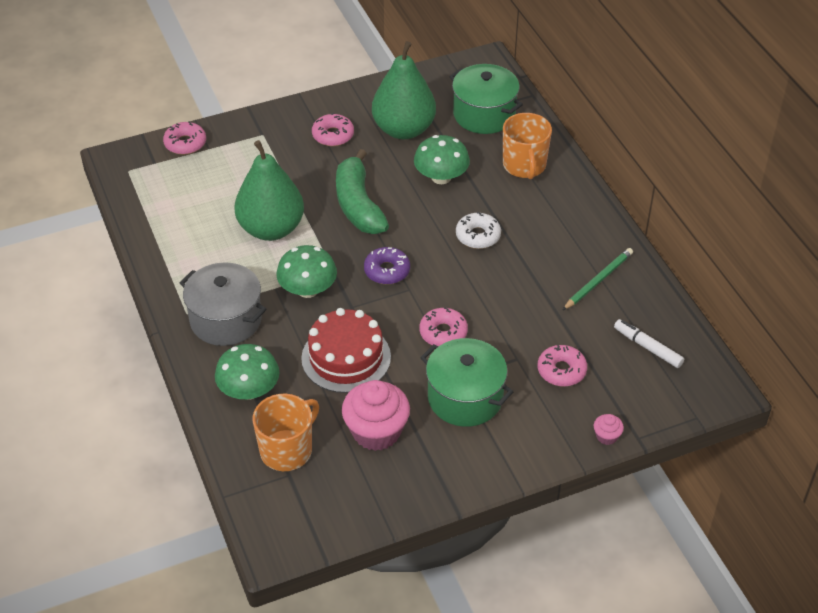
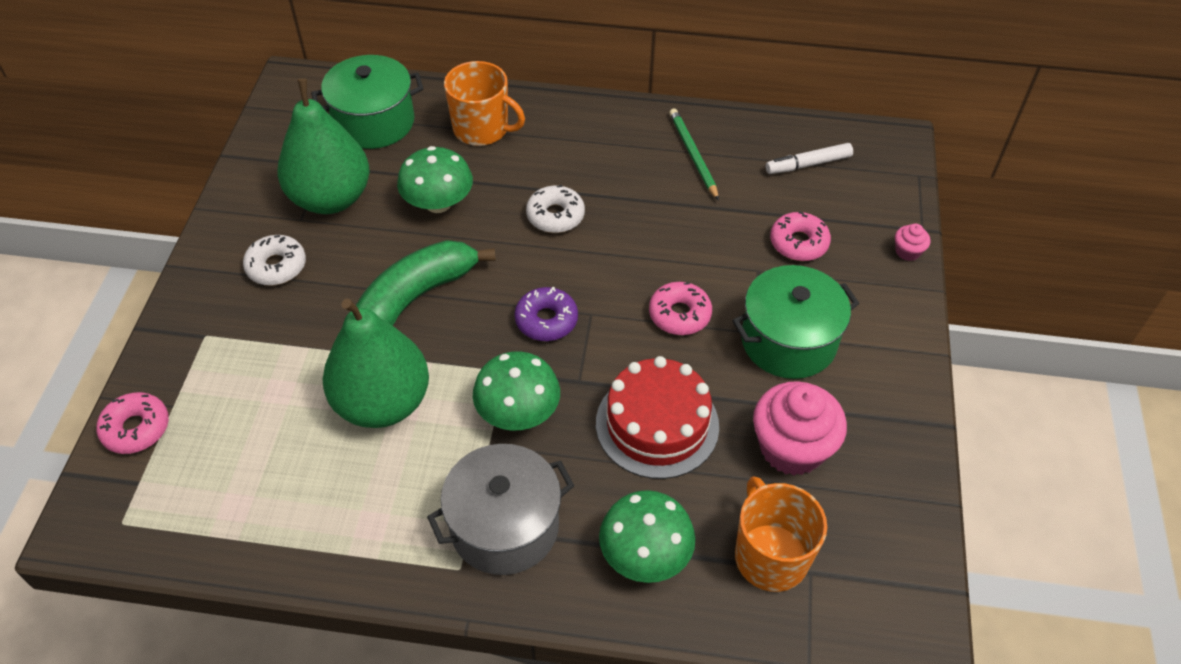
camera: 60 degrees left, 5 degrees up
pink donut [312,113,354,146] -> white donut [243,235,306,285]
green banana [336,149,389,234] -> green banana turned 120 degrees clockwise [356,240,496,325]

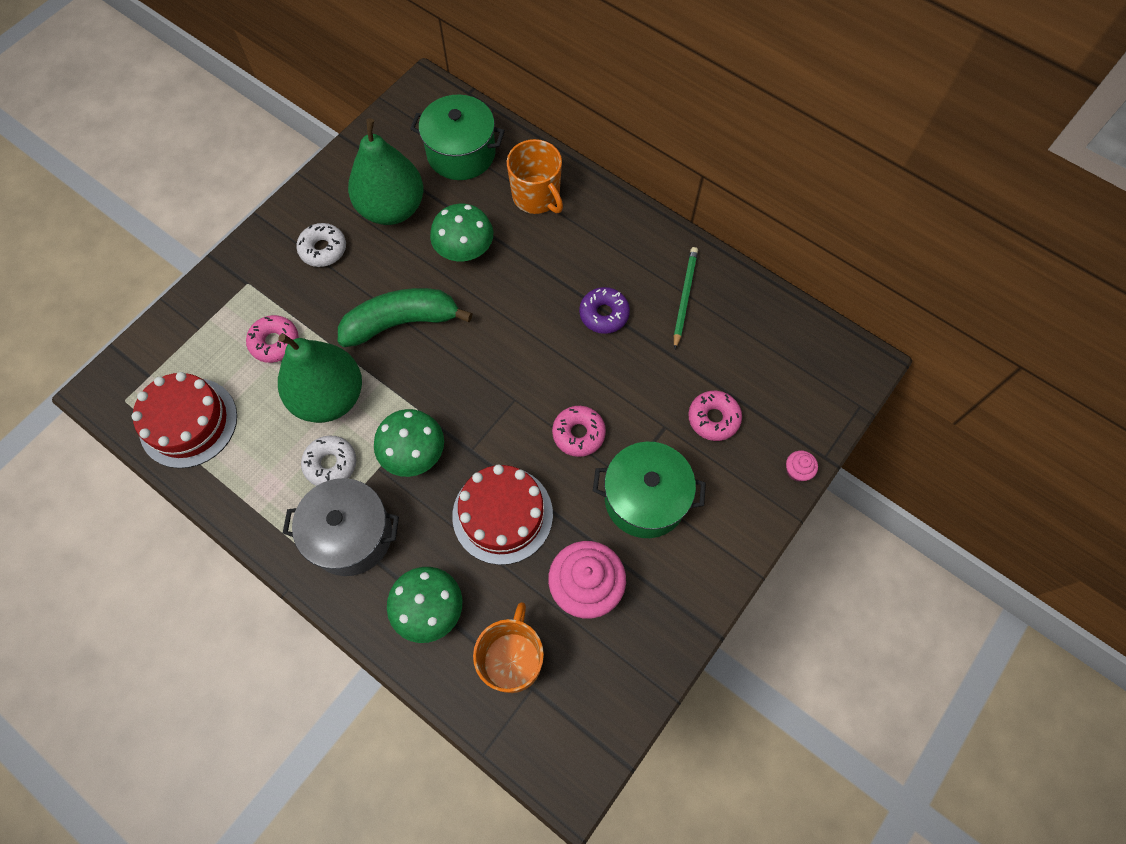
camera: 30 degrees right, 15 degrees up
pink donut [96,392,169,454] -> pink donut moved to [246,315,299,363]
purple donut [514,287,578,341] -> purple donut moved to [579,287,630,334]
white donut [526,185,585,233] -> white donut moved to [301,436,356,486]
white marker [766,143,853,174] -> none
none -> red cake [131,372,237,468]

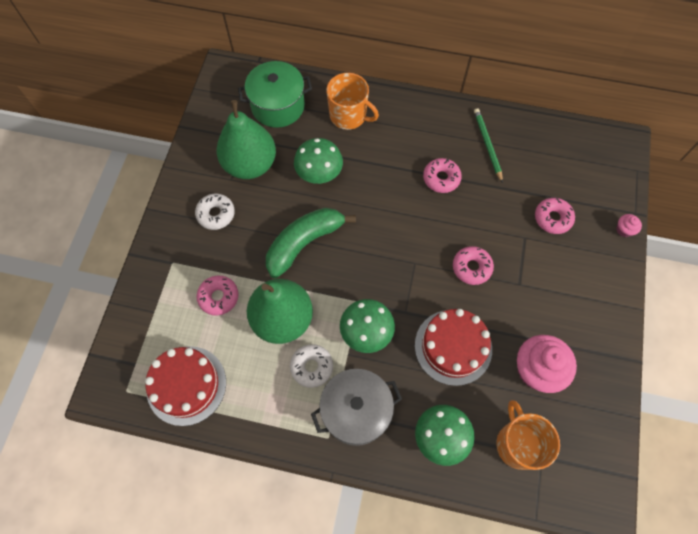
camera: 25 degrees left, 0 degrees up
purple donut [579,287,630,334] -> pink donut [423,158,462,193]
green pot [593,442,706,538] -> none

